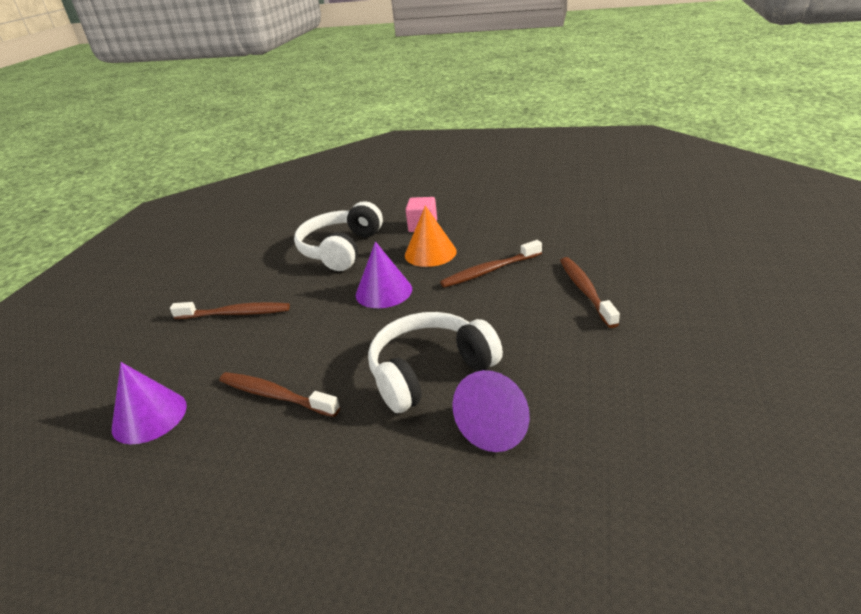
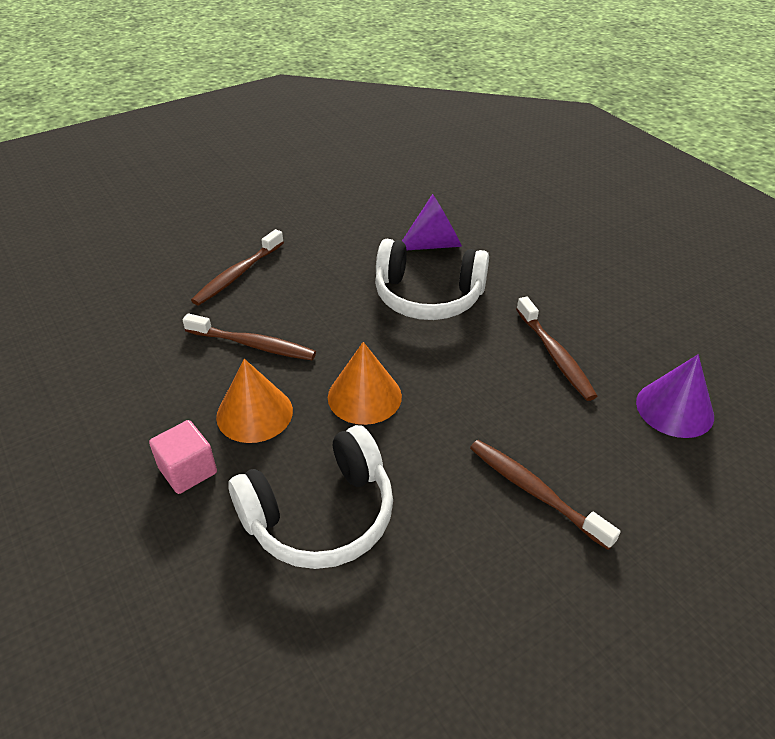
camera: 140 degrees left, 10 degrees up
purple cone [356,242,412,308] -> orange cone [328,342,402,425]

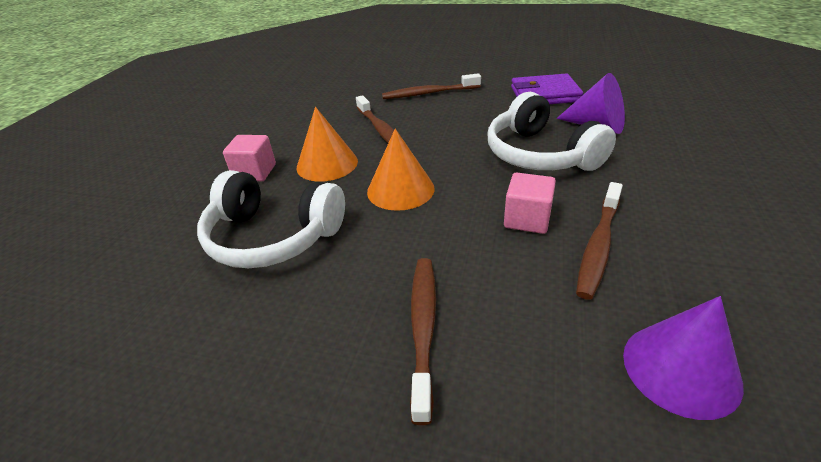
camera: 50 degrees right, 5 degrees down
none -> pink cube [504,173,556,234]
none -> purple wallet [511,73,583,104]

